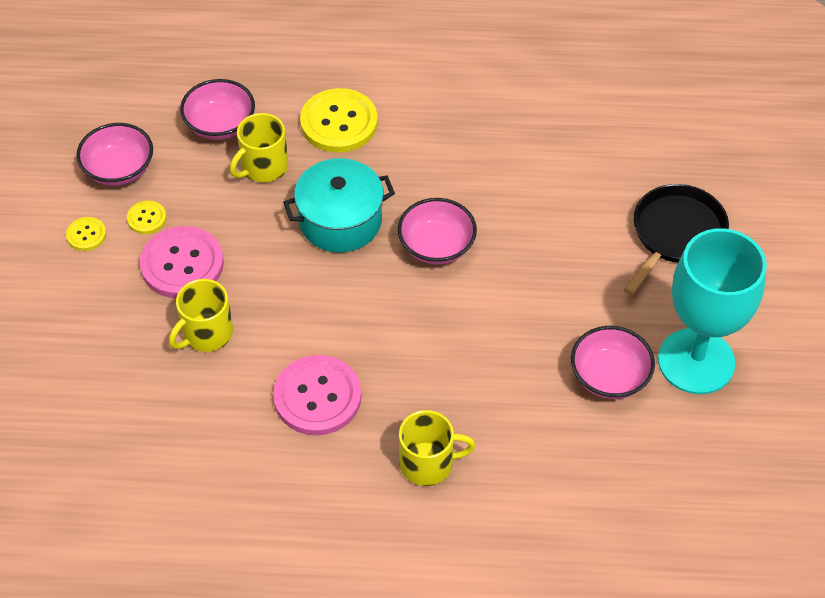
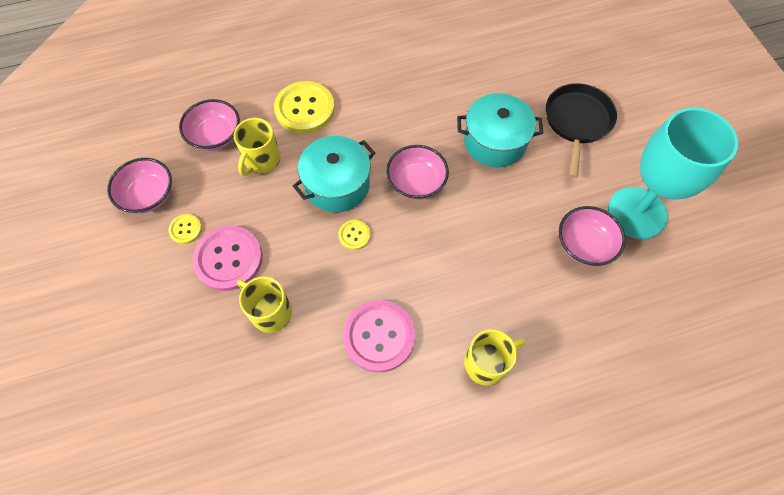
camera: 20 degrees left, 10 degrees up
yellow button [66,217,106,251] -> yellow button moved to [338,220,371,250]
yellow mug [169,279,233,352] -> yellow mug turned 105 degrees clockwise [237,276,292,333]
none -> turquoise pot [457,93,543,167]

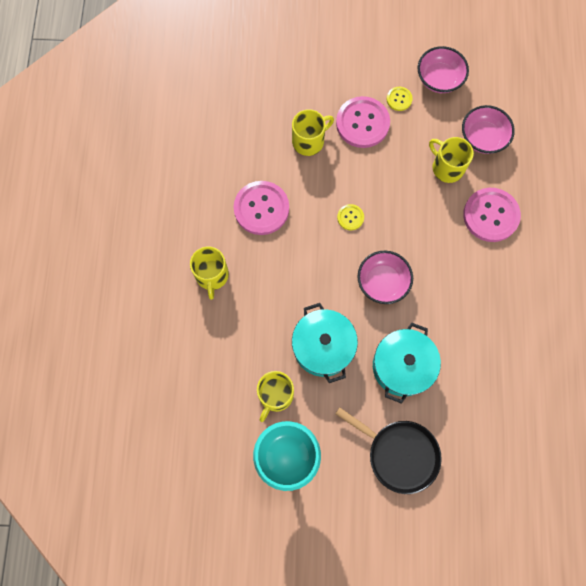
camera: 110 degrees right, 10 degrees up
yellow button [274,81,335,134] -> pink button [463,188,521,242]
turquoise pot [293,136,375,212] -> turquoise pot moved to [292,303,358,383]
pink bowl [559,206,626,266] -> yellow mug [257,371,294,422]

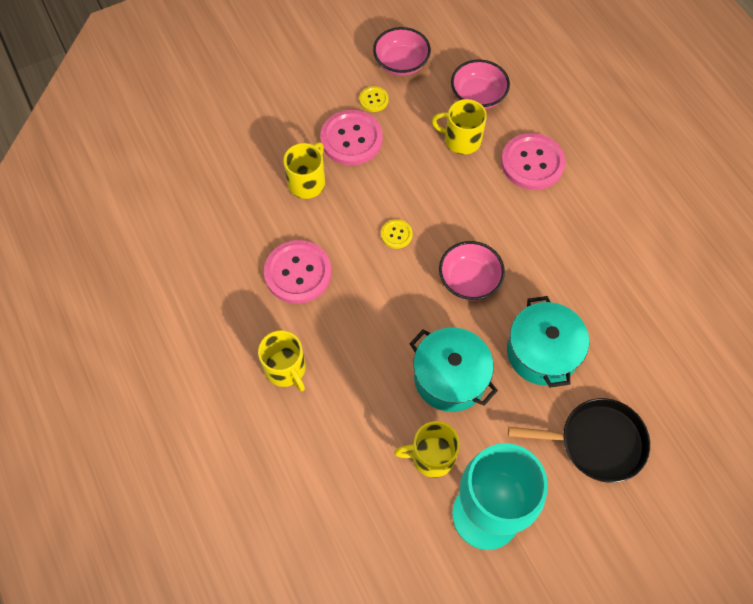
camera: 30 degrees left, 10 degrees down
yellow mug [257,371,294,422] -> yellow mug turned 90 degrees clockwise [394,421,460,478]

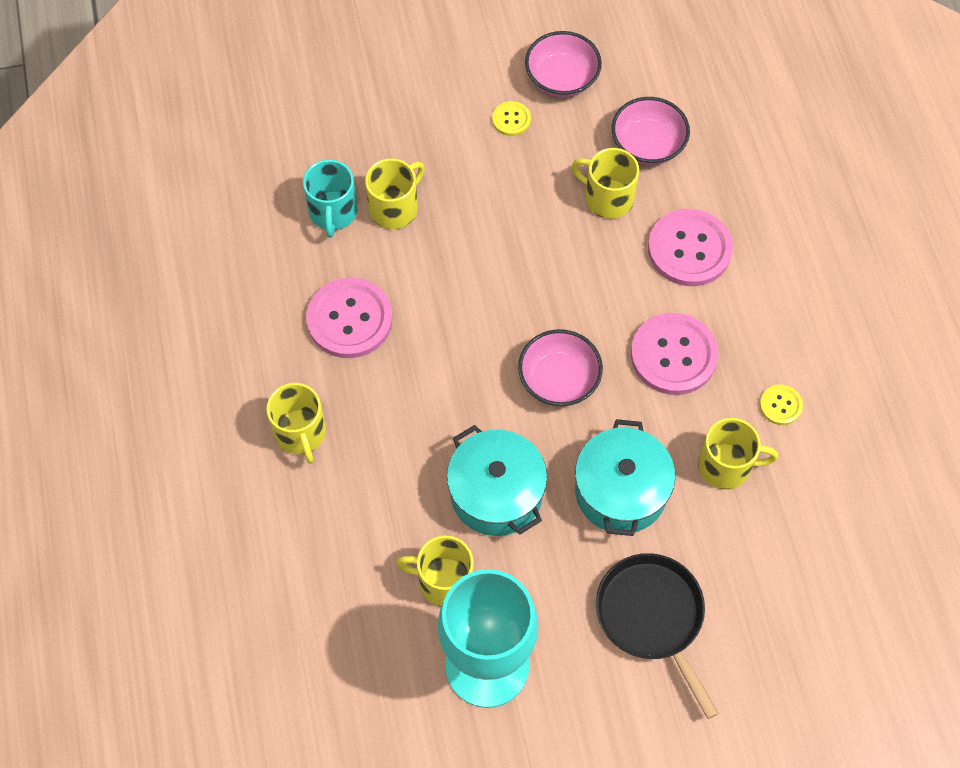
camera: 15 degrees right, 0 degrees up
pink button [320,110,383,165] -> pink button moved to [631,313,718,395]
yellow button [381,219,413,249] -> yellow button moved to [760,384,803,425]
black pan [508,398,650,483] -> black pan turned 135 degrees counterclockwise [596,553,719,719]
none -> turquoise mug [303,160,358,238]
none -> yellow mug [698,418,778,489]

